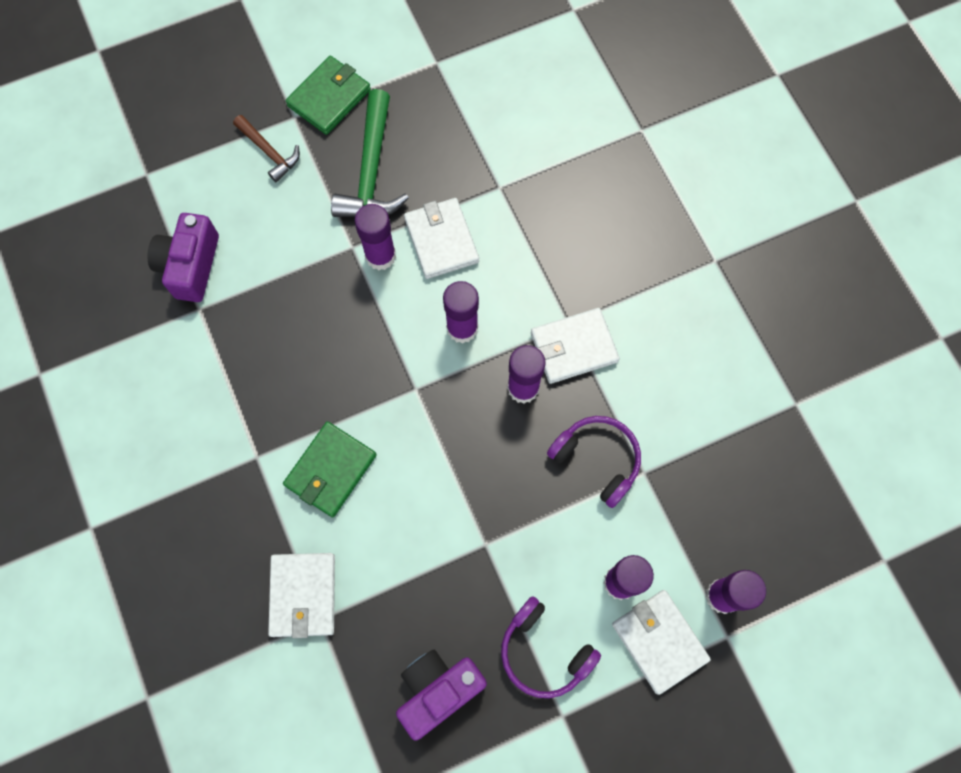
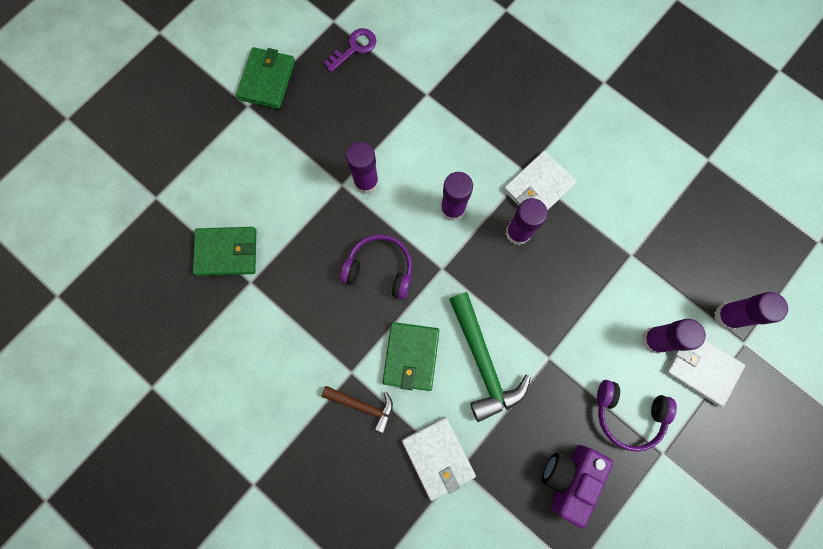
camera: 25 degrees left, 5 degrees up
purple camera [148,213,219,302] -> green wallet [193,227,256,276]
brown hammer [233,115,300,182] -> brown hammer moved to [321,386,393,433]
green hammer [331,89,409,217] -> green hammer moved to [449,292,531,422]
white wallet [404,198,479,279] -> none
purple headphones [547,416,641,508] -> purple headphones moved to [340,234,412,299]
none -> purple key [323,28,376,72]

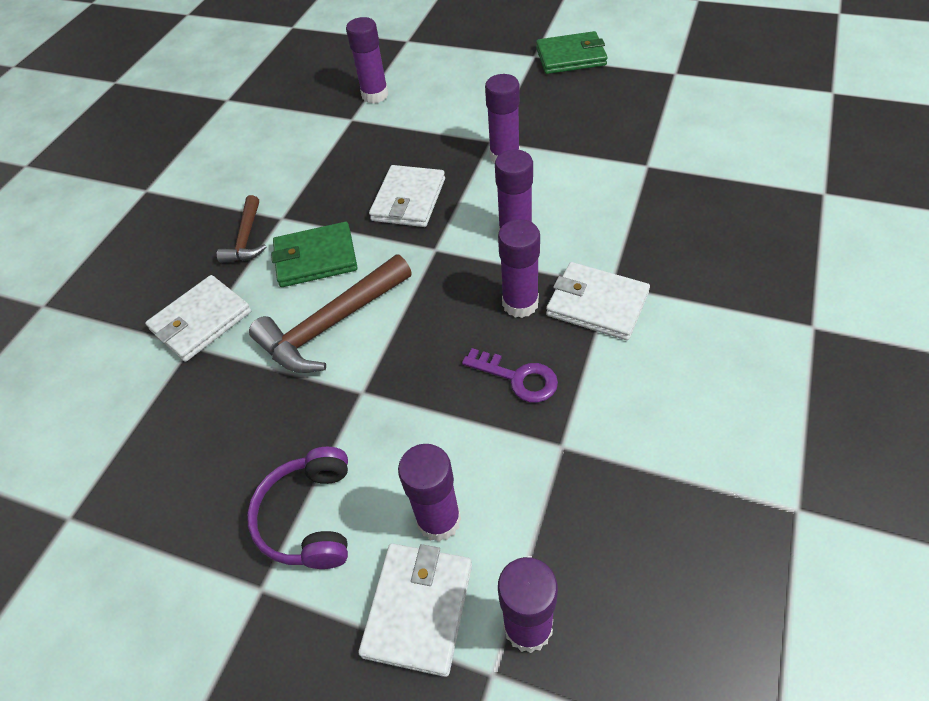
camera: 75 degrees right, 25 degrees down
green wallet [193,227,256,276] -> purple glue stick [346,17,389,104]
purple key [323,28,376,72] -> purple key moved to [462,348,558,403]
purple headphones [340,234,412,299] -> white wallet [369,165,445,227]
green hammer [449,292,531,422] -> brown hammer [249,255,412,373]
purple camera [542,445,613,528] -> none

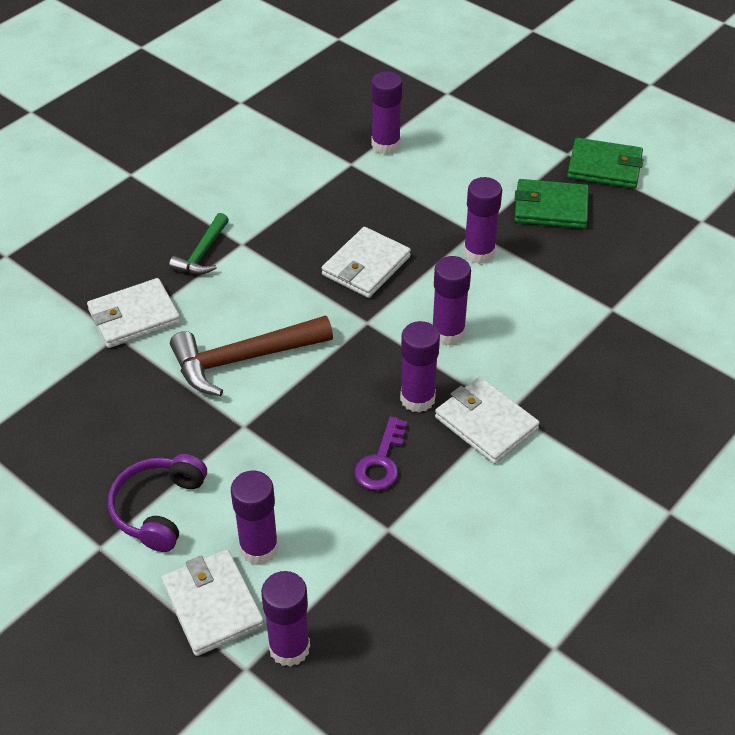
camera: 15 degrees right, 5 degrees down
brown hammer [217,195,267,263] -> green hammer [169,213,229,275]
green wallet [271,222,358,287] -> green wallet moved to [514,179,589,229]
white wallet [359,543,472,677] -> white wallet turned 60 degrees counterclockwise [161,549,264,656]
purple key [462,348,558,403] -> purple key turned 60 degrees clockwise [354,416,407,491]

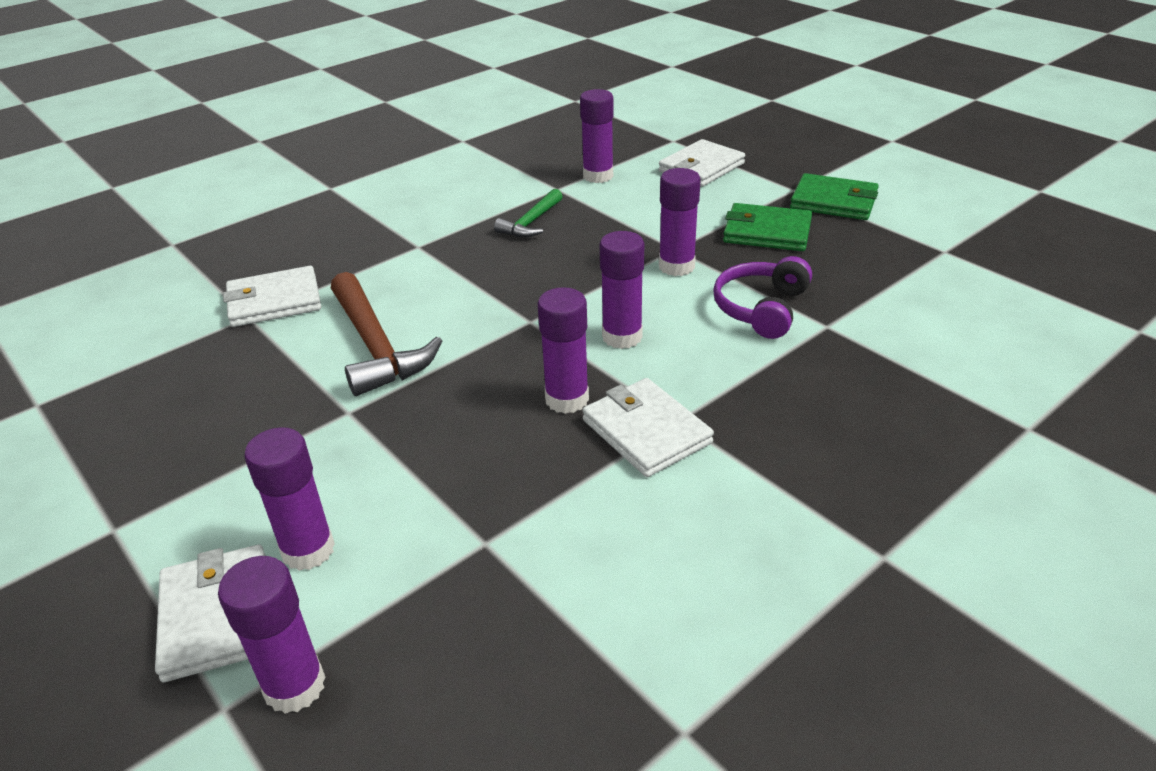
camera: 10 degrees right, 10 degrees down
purple headphones [108,454,207,552] -> purple headphones moved to [713,256,812,339]
green hammer [169,213,229,275] -> green hammer moved to [494,189,563,237]
brown hammer [170,316,333,396] -> brown hammer turned 105 degrees counterclockwise [331,272,442,396]
white wallet [322,227,411,298] -> white wallet moved to [659,139,745,187]
purple key [354,416,407,491] -> none

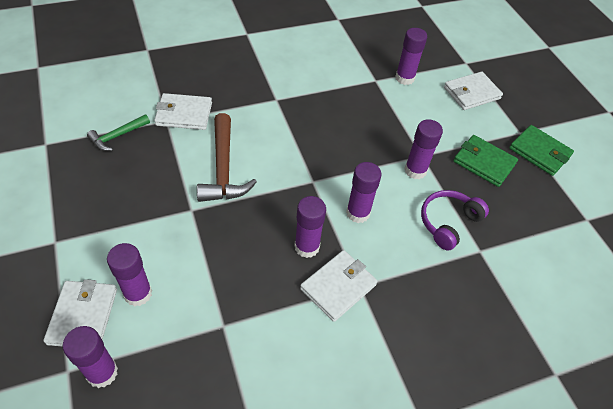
camera: 15 degrees right, 15 degrees up
green hammer [494,189,563,237] -> green hammer moved to [87,114,150,151]
white wallet [582,378,714,477] -> white wallet turned 60 degrees clockwise [300,250,378,322]

